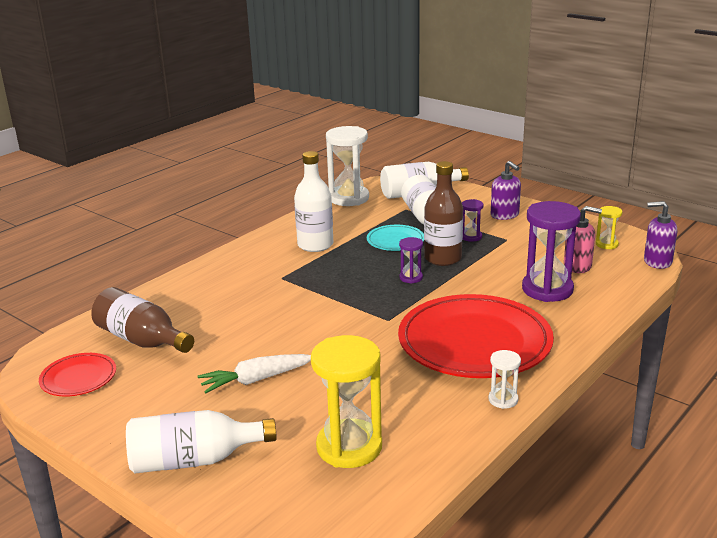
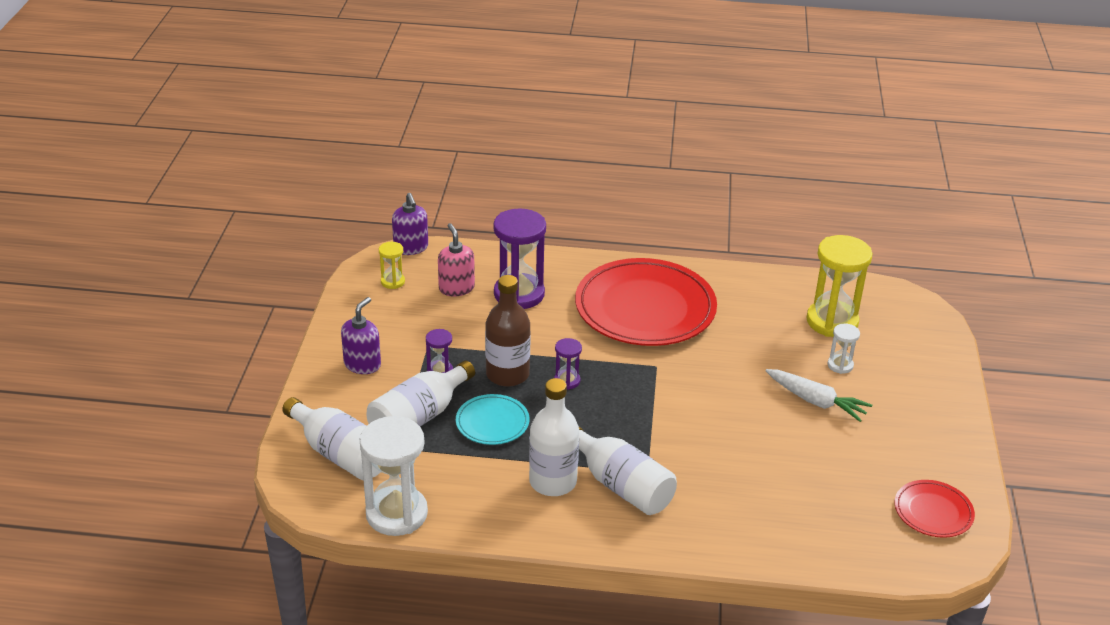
camera: 125 degrees left, 10 degrees up
brown bottle [91,287,194,353] -> none
white bottle [126,410,277,473] -> white bottle moved to [579,427,677,515]
white hourglass [488,350,521,409] -> white hourglass moved to [827,323,860,374]

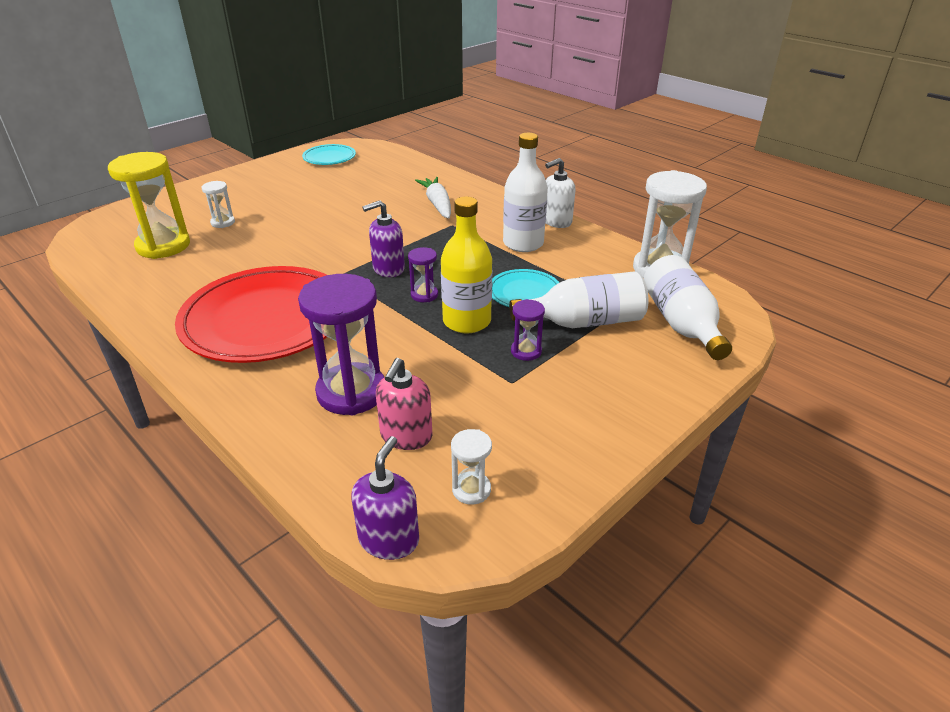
camera: 140 degrees left, 0 degrees up
purple soap dispenser [341,297,381,374] -> purple soap dispenser moved to [362,200,405,277]
yellow hourglass [379,242,405,289] -> white hourglass [451,429,492,505]
brown bottle [485,275,531,387] -> yellow bottle [441,197,492,333]
white bottle [579,427,677,515] -> none
white carrot [766,369,872,422] -> white carrot moved to [415,177,451,219]
red plate [894,480,975,538] -> turquoise plate [302,144,356,165]
none -> white soap dispenser [545,158,575,228]

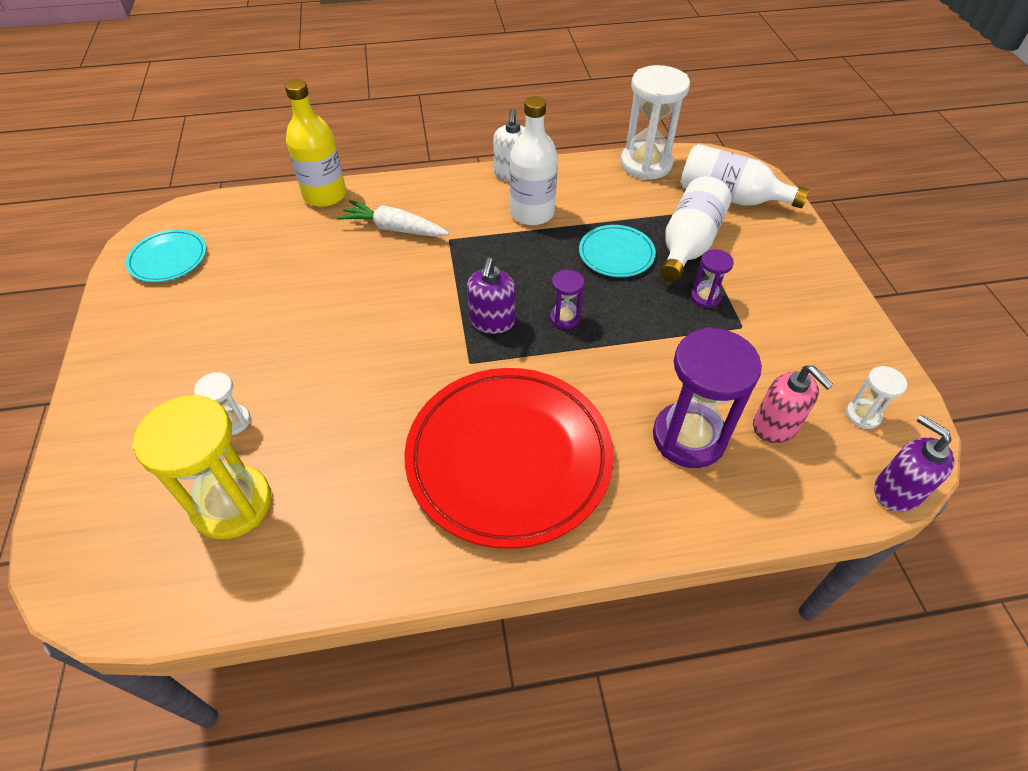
camera: 55 degrees left, 15 degrees up
yellow bottle [441,197,492,333] -> yellow bottle moved to [285,79,346,207]

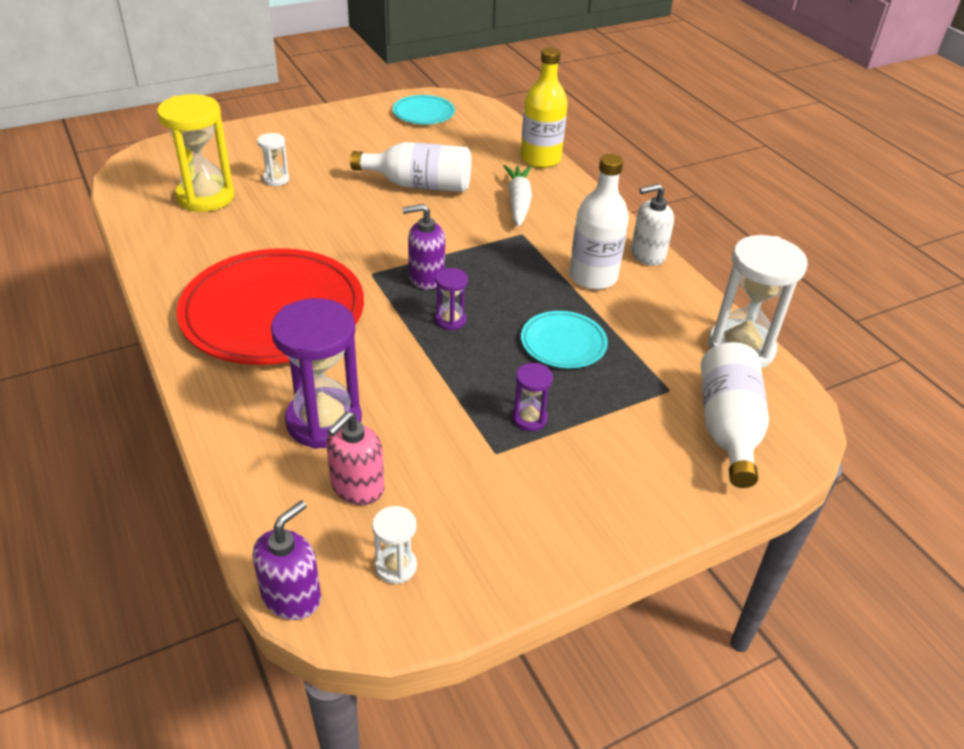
camera: 70 degrees right, 10 degrees down
white bottle [660,176,732,282] -> white bottle moved to [350,142,471,192]

